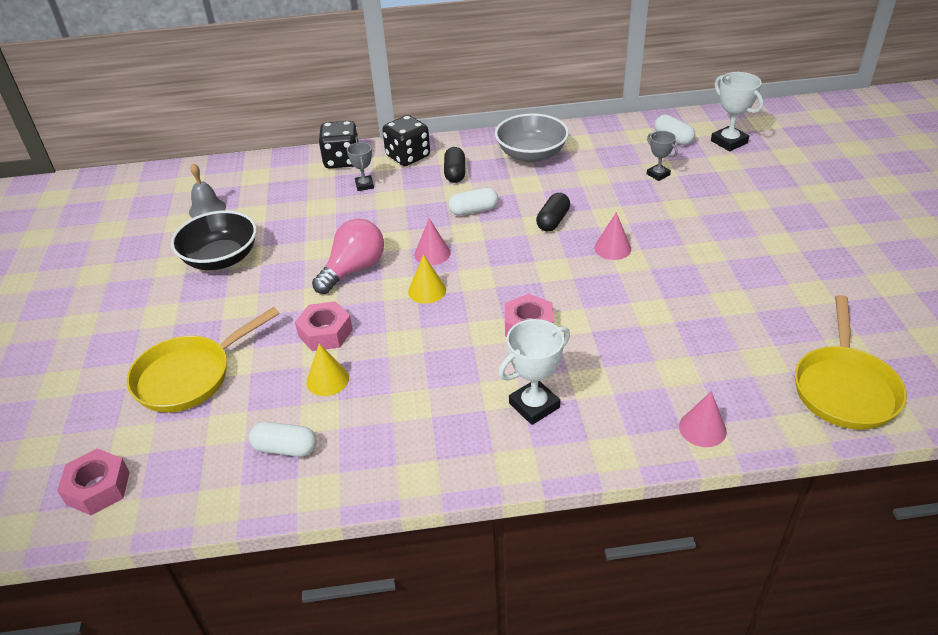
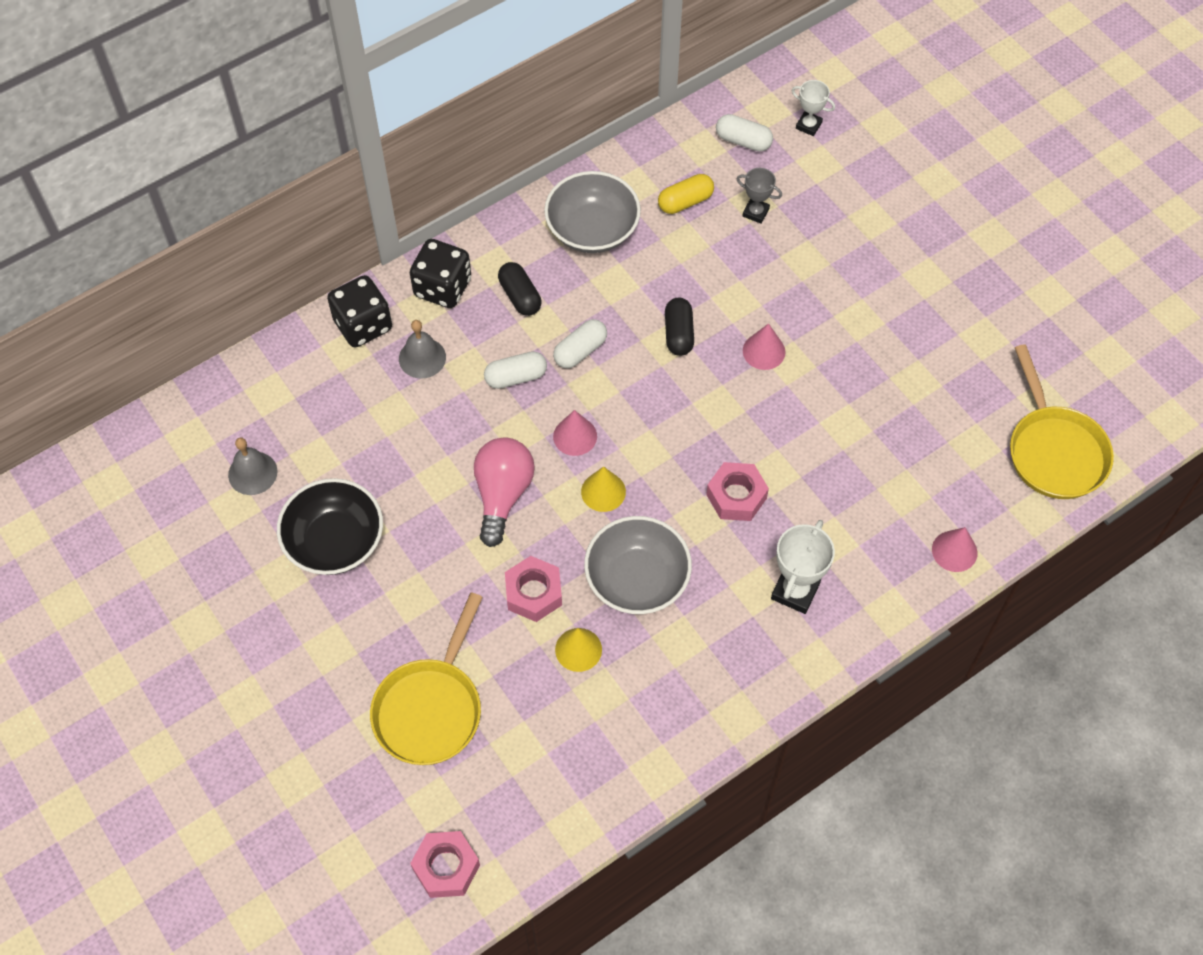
camera: 30 degrees left, 20 degrees up
white capsule [249,422,317,457] -> white capsule moved to [484,351,547,389]
grey trophy [347,142,374,191] -> grey bell [399,320,446,378]
white trophy [711,72,763,151] -> white trophy [792,80,835,136], size x0.62
none -> grey bowl [584,516,692,614]
none -> yellow capsule [658,174,714,214]

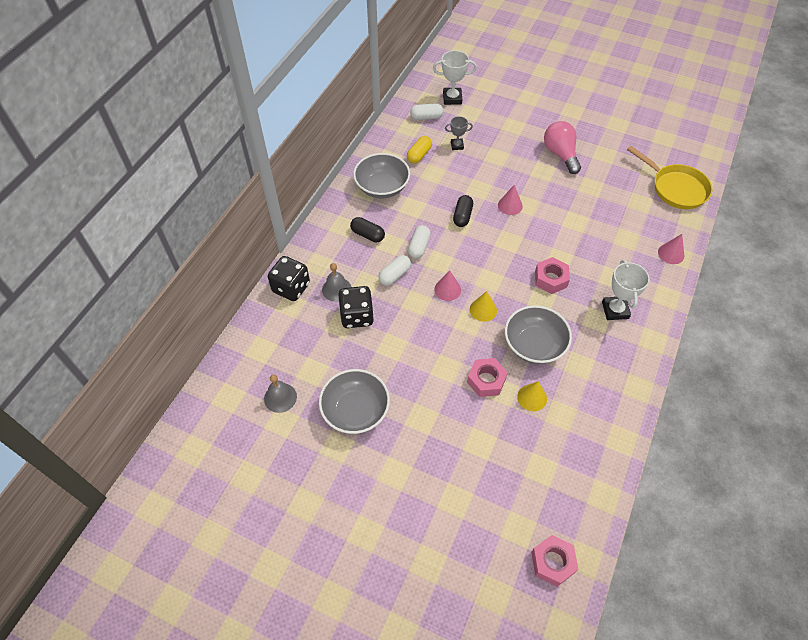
camera: 30 degrees left, 5 degrees down
black bowl [277,478,383,575] -> grey bowl [319,369,390,434]
yellow pan [370,592,483,765] -> none
black dice [410,239,471,308] -> black dice moved to [338,286,374,328]
pink light bulb [474,437,535,547] -> pink light bulb moved to [544,121,581,174]
black capsule [665,297,694,356] -> black capsule turned 45 degrees clockwise [453,195,473,227]
white trophy [792,80,835,136] -> white trophy [433,50,477,105], size x1.62

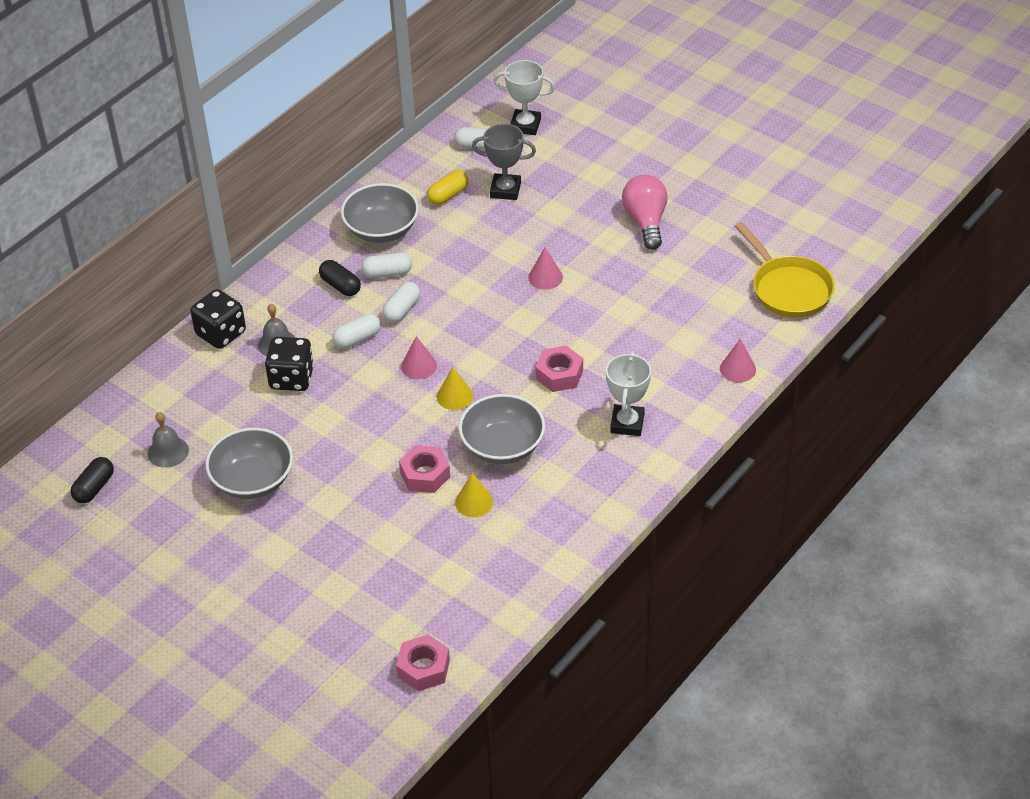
camera: 15 degrees right, 10 degrees down
grey trophy [445,116,473,150] -> grey trophy [472,124,536,200], size x1.62
black capsule [453,195,473,227] -> black capsule moved to [71,457,114,503]
none -> white capsule [361,253,412,279]

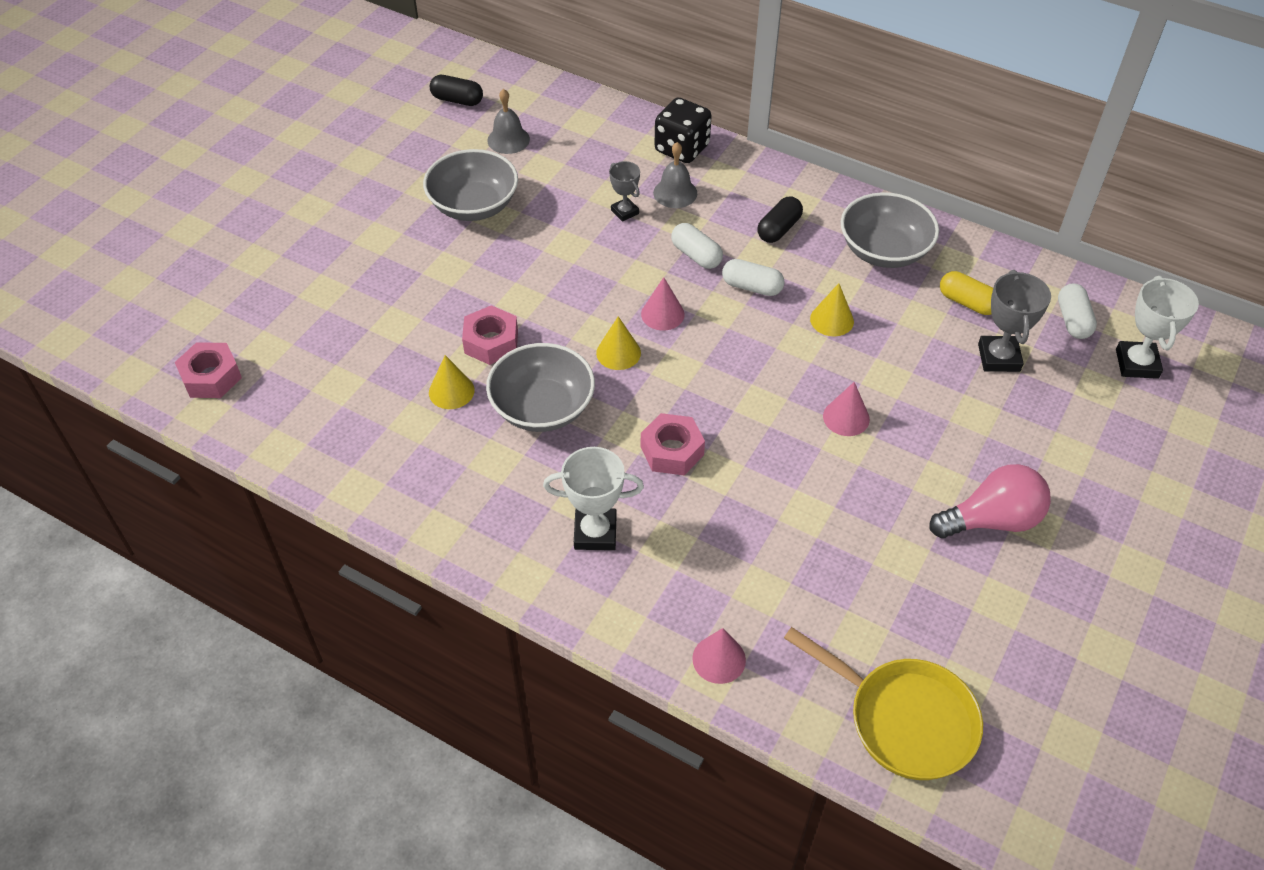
camera: 80 degrees right, 5 degrees up
black dice [265,337,314,391] -> grey trophy [609,161,640,222]
white capsule [361,253,412,279] -> none
yellow pan [735,222,835,318] -> yellow pan turned 105 degrees counterclockwise [784,627,983,780]
none -> yellow cone [810,283,854,336]

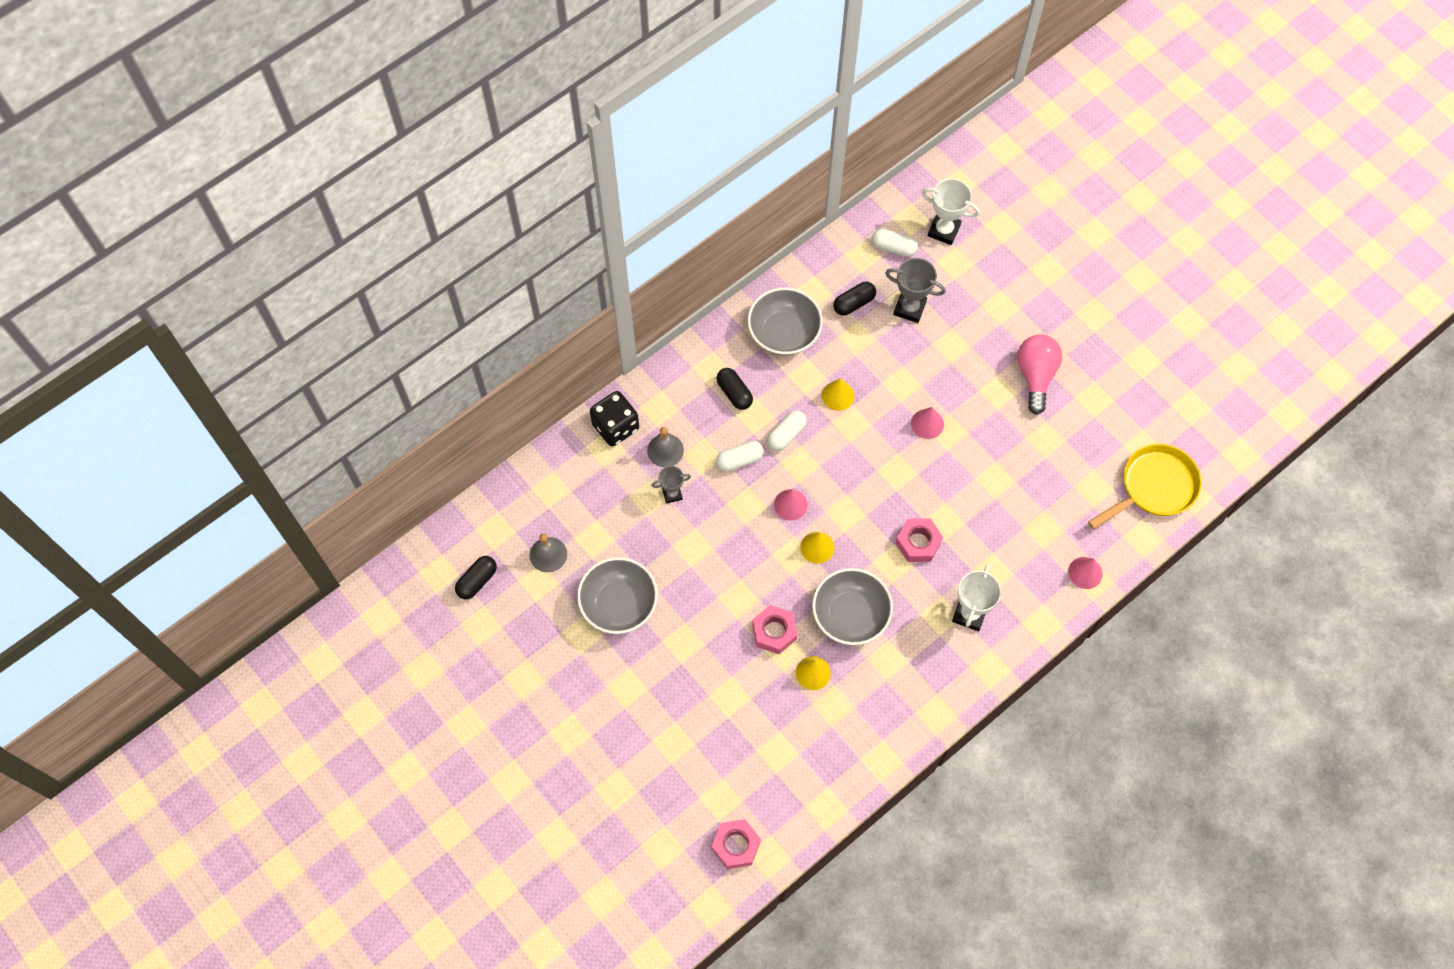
camera: 70 degrees left, 15 degrees up
yellow capsule [940,271,993,315] -> black capsule [833,282,876,316]

